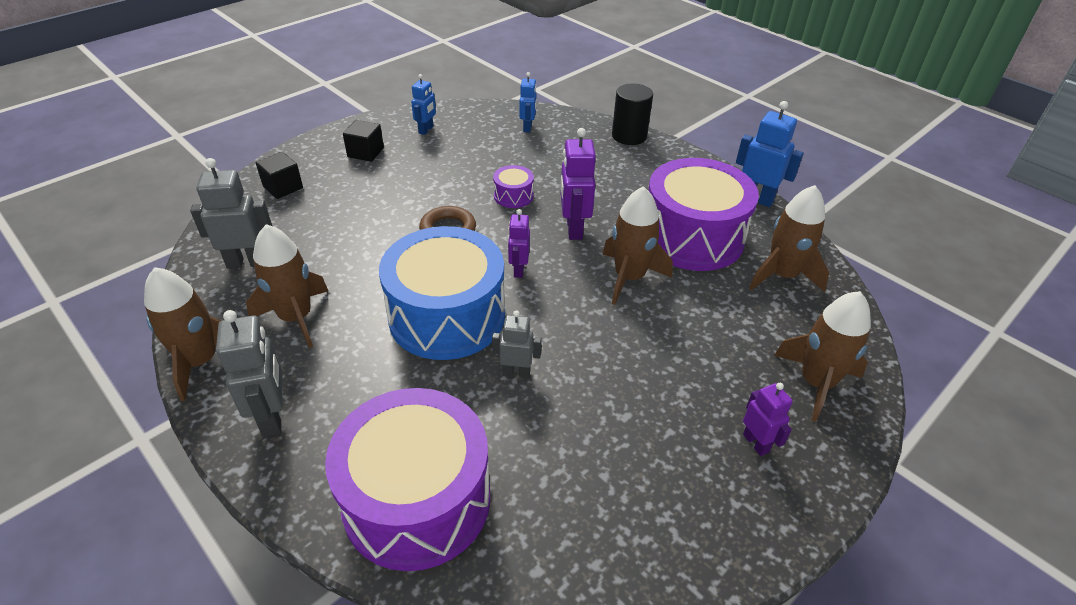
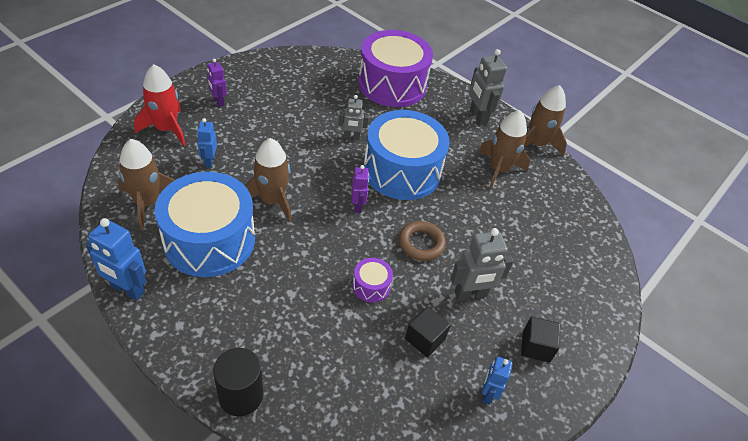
camera: 170 degrees right, 5 degrees up
grey robot [190,158,272,269] -> grey robot moved to [450,228,513,300]
black cube [256,152,303,199] -> black cube moved to [405,306,451,357]
blue robot [519,72,537,133] -> blue robot moved to [197,118,217,168]
purple robot [560,128,596,240] -> none
purple drum [648,158,759,271] -> blue drum [155,172,255,277]
brown rocket [774,291,871,422] -> red rocket [134,64,186,146]

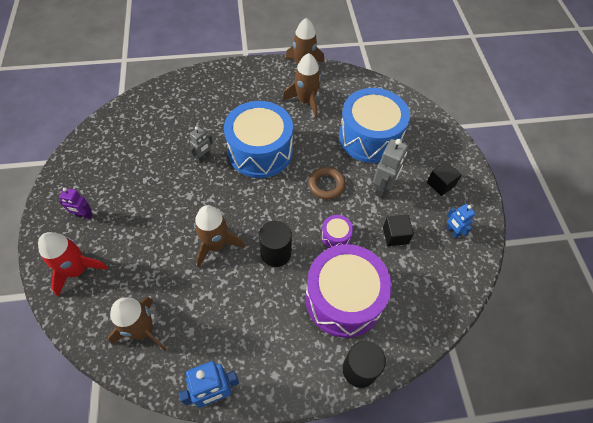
camera: 45 degrees left, 10 degrees up
blue drum [155,172,255,277] -> blue drum moved to [339,88,410,163]
blue robot [197,118,217,168] -> none
purple robot [351,165,369,213] -> none
purple drum [358,30,433,107] -> purple drum moved to [305,244,392,338]
grey robot [469,49,507,125] -> none
none -> black cylinder [259,221,292,267]

